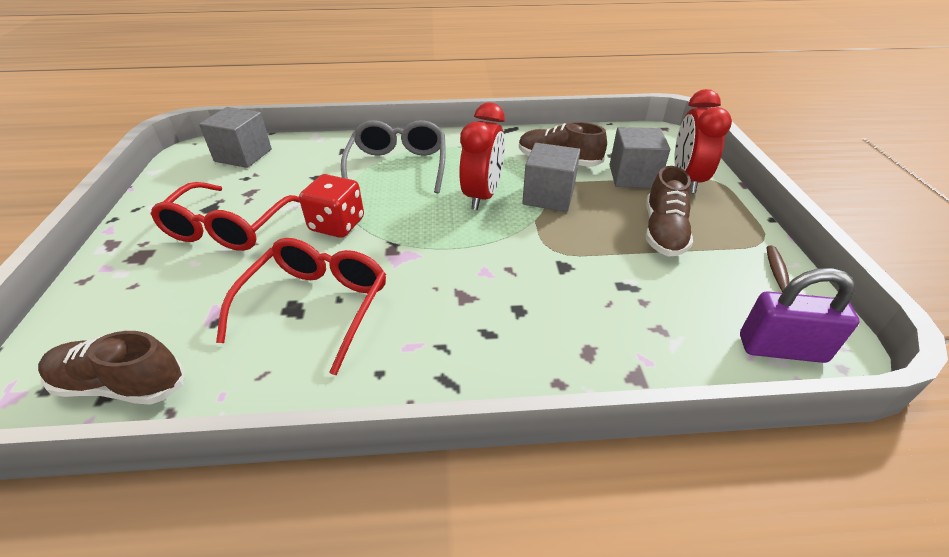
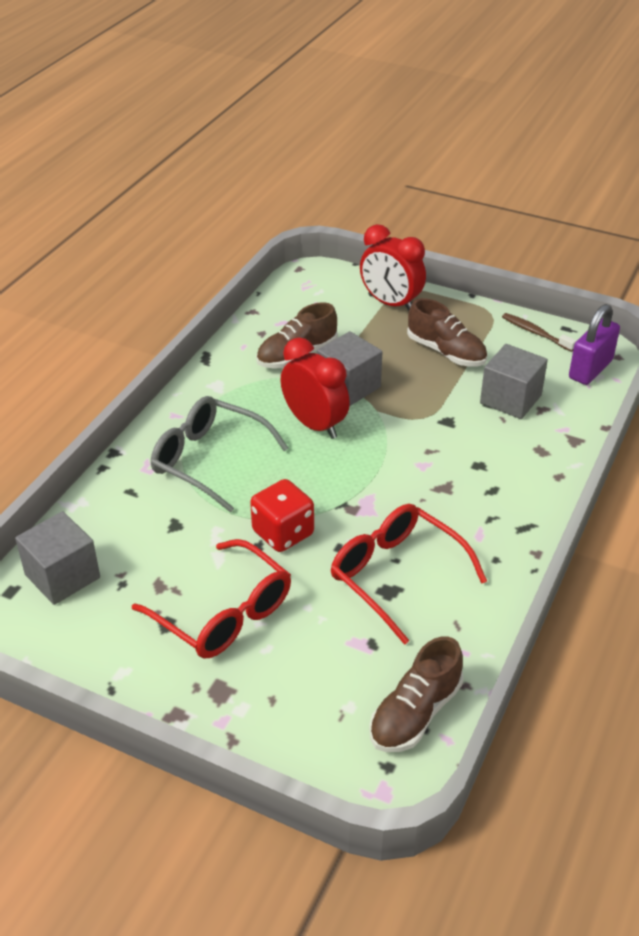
camera: 60 degrees left, 0 degrees up
grey cube [609,127,670,188] -> grey cube moved to [480,344,548,419]

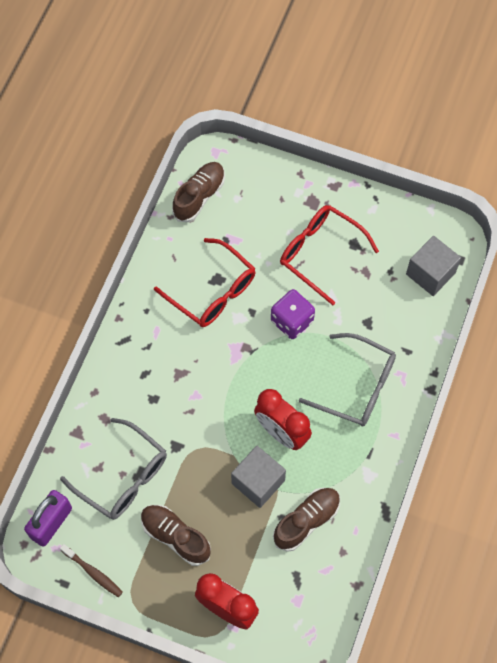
camera: 175 degrees right, 25 degrees up
red dice [250,479,314,552] -> purple dice [271,289,315,339]
grey cube [480,344,548,419] -> grey glasses [60,418,167,520]

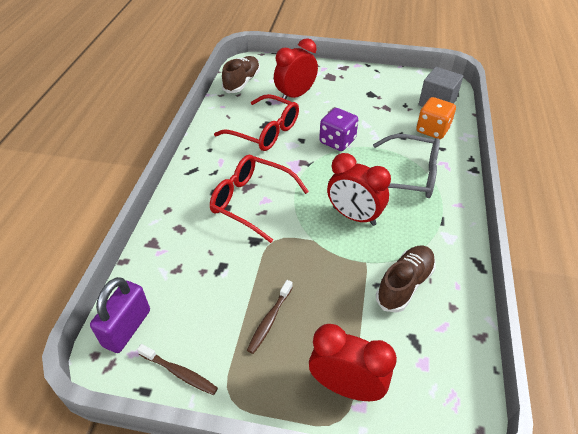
camera: 10 degrees left, 20 degrees down
grey glasses [60,418,167,520] -> none
brown shoe [141,505,211,566] -> brown toothbrush [247,280,293,354]
grey cube [231,446,286,508] -> none
red glasses [280,205,379,305] -> red glasses moved to [210,155,309,243]
none -> red clock [274,38,318,99]
none -> orange dice [416,97,456,139]

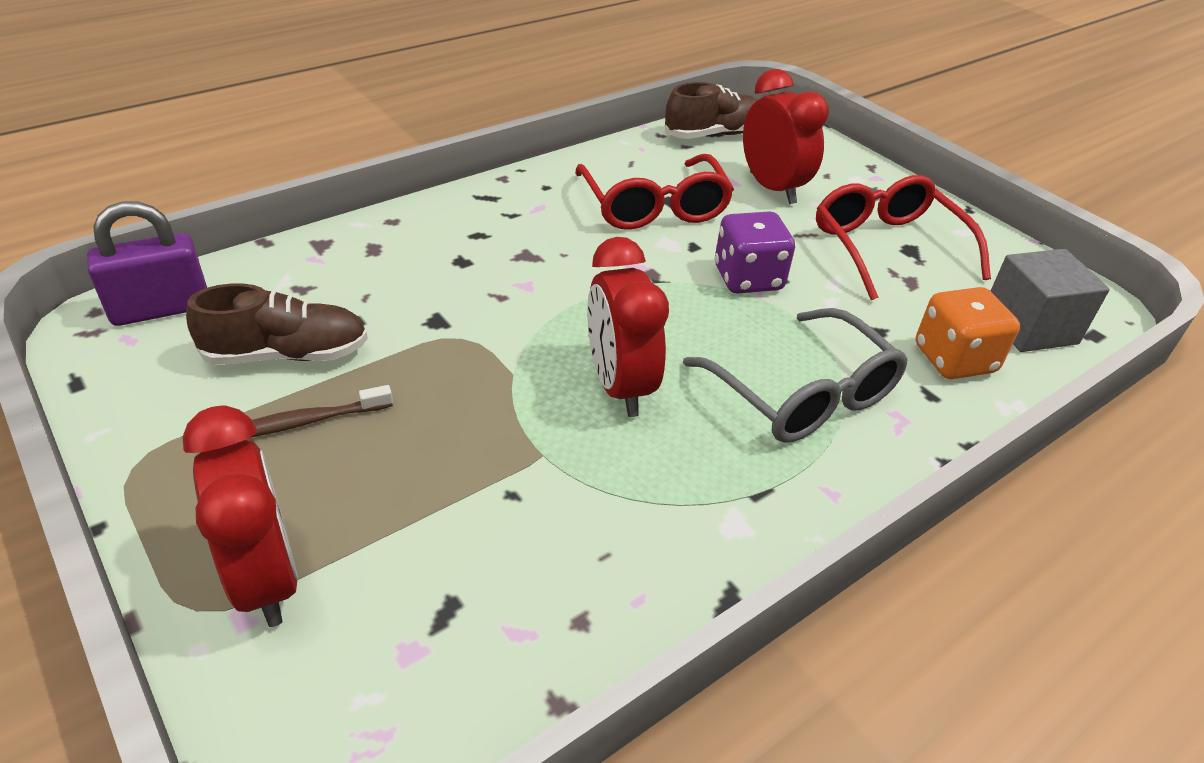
camera: 40 degrees right, 5 degrees down
brown toothbrush [137,344,218,395] -> none
red glasses [210,155,309,243] -> red glasses moved to [816,175,991,300]
red clock [274,38,318,99] -> red clock turned 60 degrees clockwise [743,69,829,204]
brown shoe [376,245,436,313] -> brown shoe moved to [186,283,368,365]

